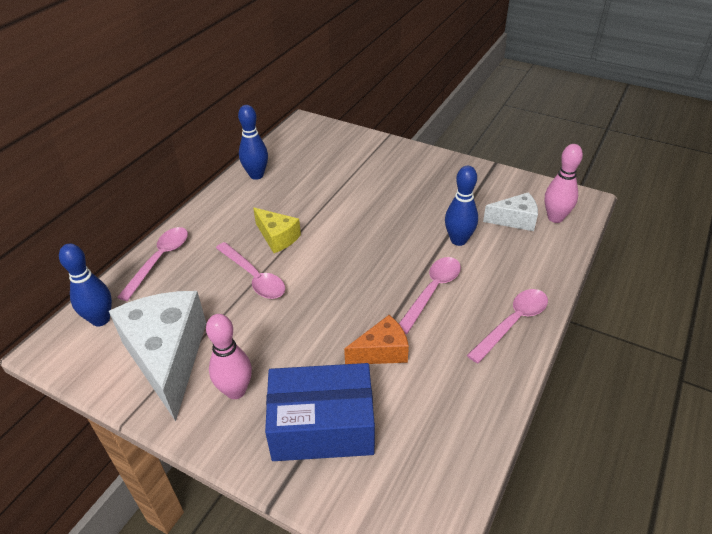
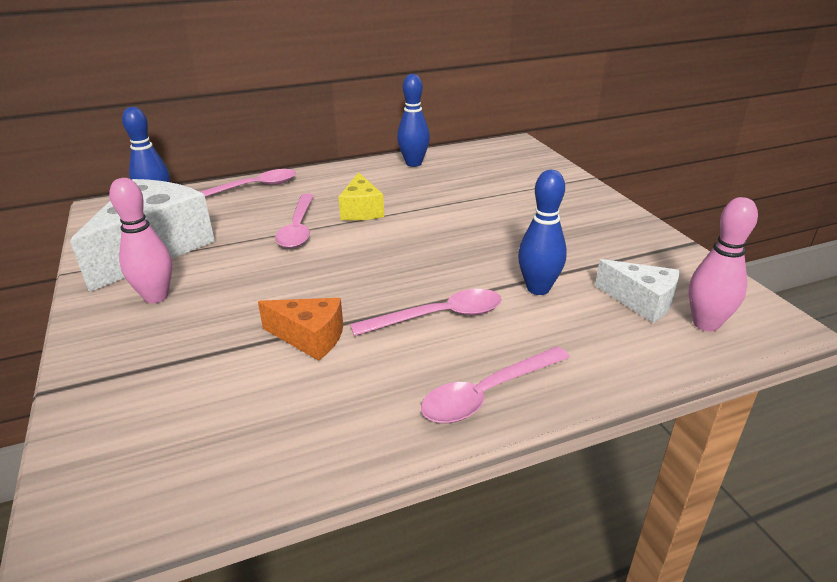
camera: 40 degrees right, 10 degrees down
blue box [265,363,375,461] -> none
pink spoon [467,289,548,364] -> pink spoon turned 150 degrees clockwise [421,346,570,423]

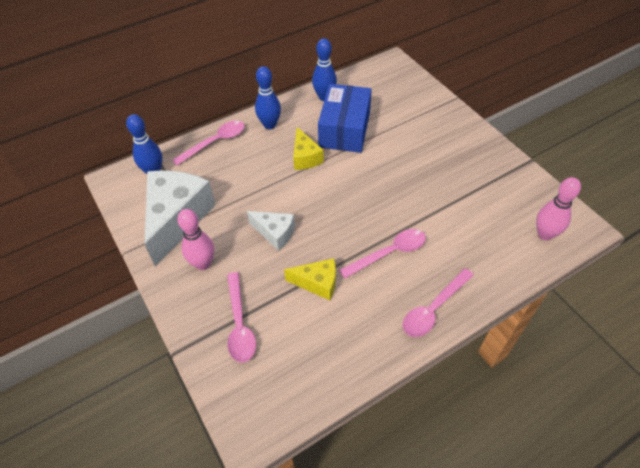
camera: 10 degrees left, 20 degrees up
orange cheese [258,298,343,361] -> yellow cheese [284,258,336,300]
pink spoon [275,194,314,248] -> pink spoon moved to [227,272,256,362]
blue bowling pin [518,170,567,295] -> blue bowling pin moved to [255,66,281,129]
white cheese [595,259,680,323] -> white cheese moved to [247,211,295,251]
none -> blue box [318,84,372,153]

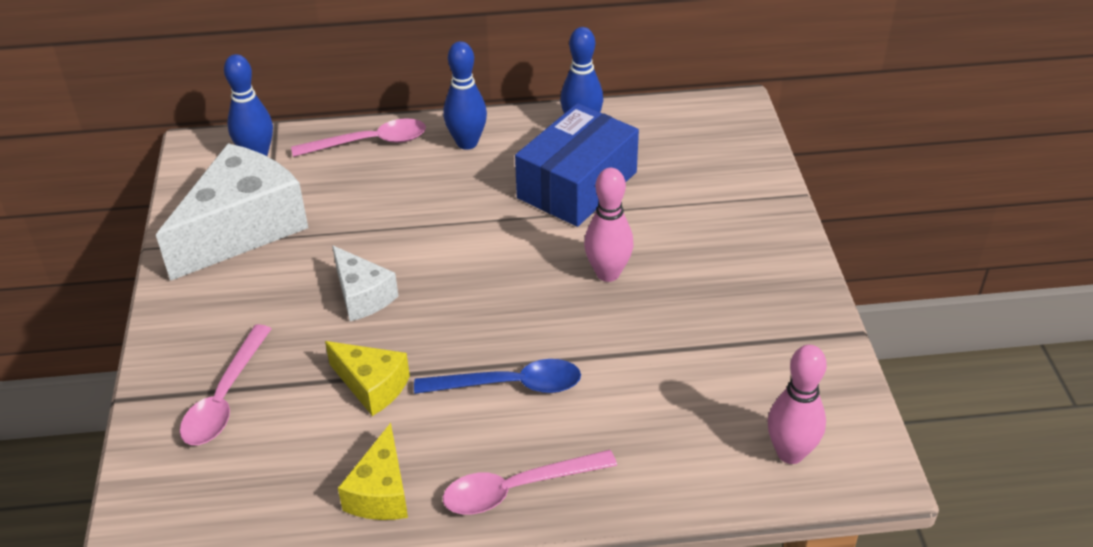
camera: 25 degrees right, 10 degrees down
pink bowling pin [177,209,214,270] -> pink bowling pin moved to [584,168,634,282]
yellow cheese [293,127,324,170] -> yellow cheese moved to [338,423,408,520]
pink spoon [339,229,426,278] -> blue spoon [414,359,581,394]

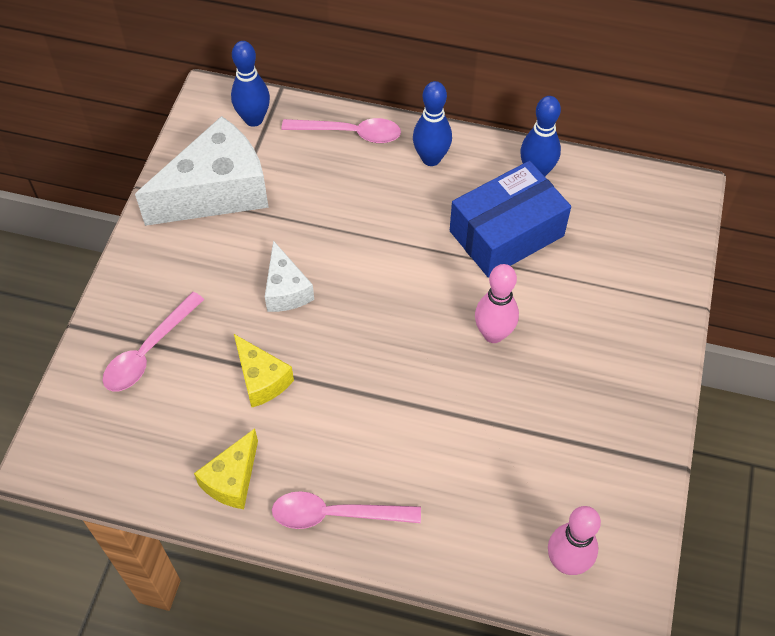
camera: 20 degrees right, 15 degrees up
blue spoon [414,359,581,394] -> none

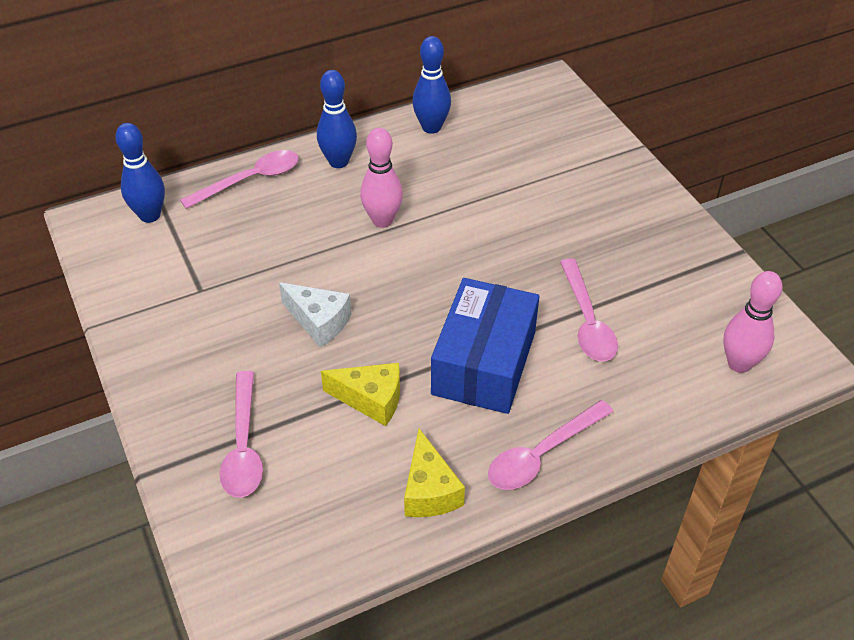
camera: 40 degrees left, 10 degrees down
white cheese [135,116,269,226] -> none
blue box [450,161,571,278] -> blue box moved to [431,278,539,414]
pink bowling pin [475,264,519,343] -> pink bowling pin moved to [360,128,403,228]
none -> pink spoon [560,259,618,362]

